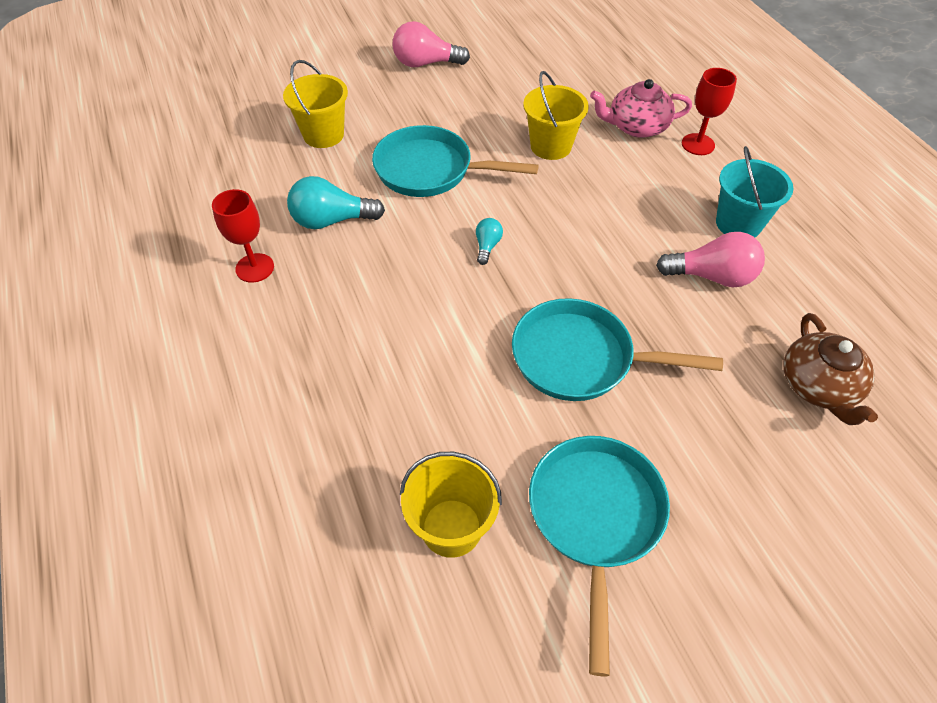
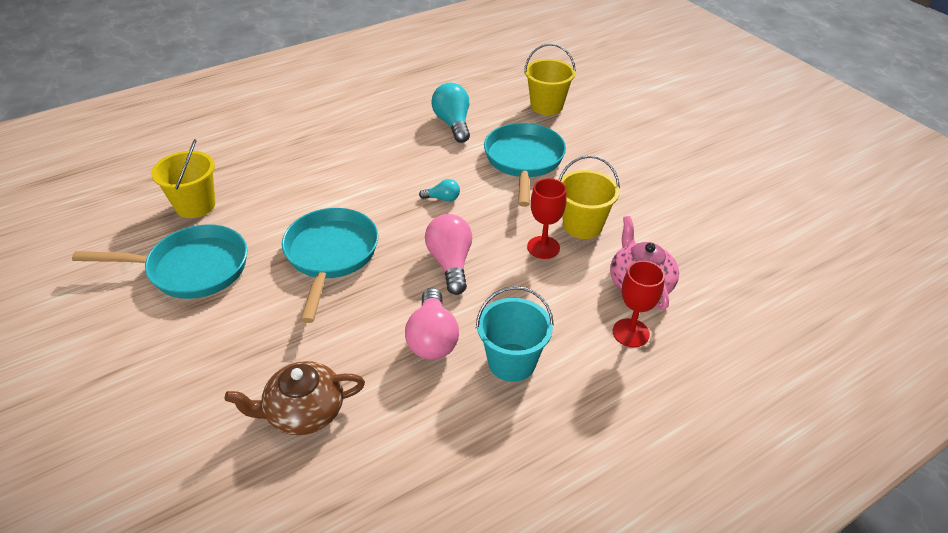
camera: 80 degrees right, 10 degrees down
red goblet [212,189,274,283] -> red goblet moved to [527,178,567,259]
pink light bulb [393,21,470,67] -> pink light bulb moved to [425,214,472,295]

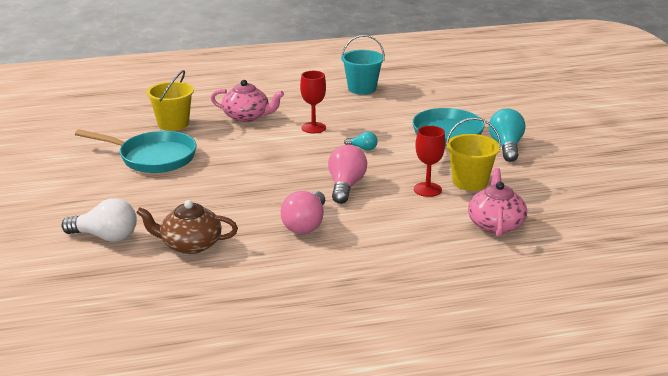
camera: 20 degrees right, 15 degrees down
turquoise pan [282,208,378,323] -> none
turquoise light bulb [431,83,470,143] -> turquoise light bulb moved to [489,108,526,162]
turquoise bucket [476,286,554,382] -> turquoise bucket moved to [341,35,385,95]
yellow bucket [524,43,576,115] -> none
red goblet [613,261,665,347] -> red goblet moved to [300,71,326,133]
none -> white light bulb [61,198,137,242]
none -> pink teapot [211,80,284,122]

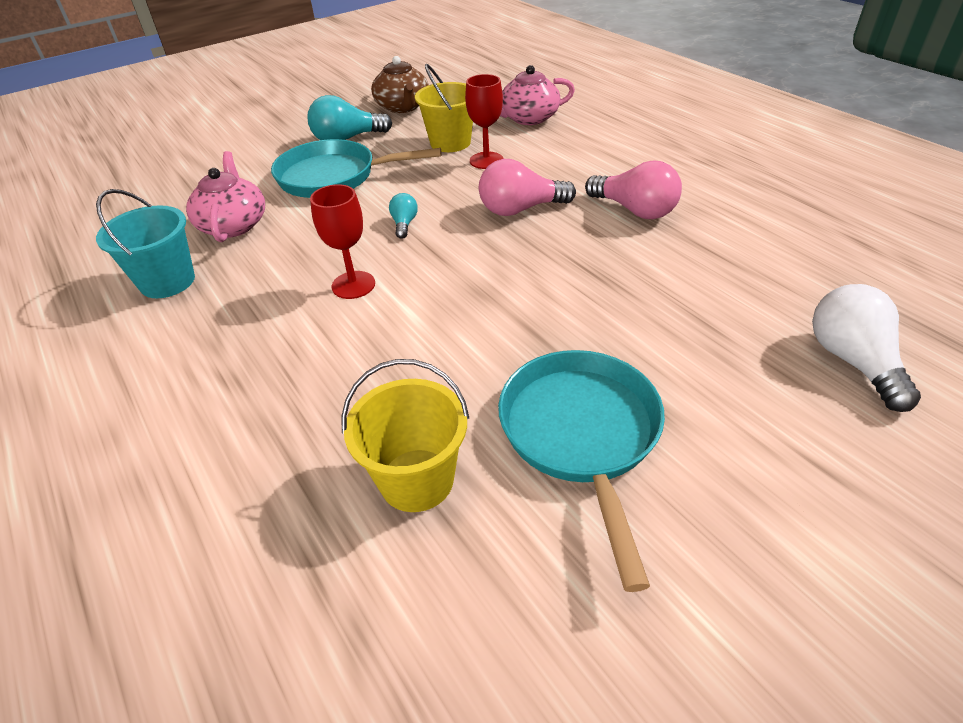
camera: 110 degrees left, 15 degrees up
brown teapot [136,200,238,254] -> brown teapot moved to [371,56,429,113]
pink teapot [211,80,284,122] -> pink teapot moved to [186,151,265,242]
pink light bulb [281,191,325,234] -> pink light bulb turned 45 degrees clockwise [585,160,682,219]

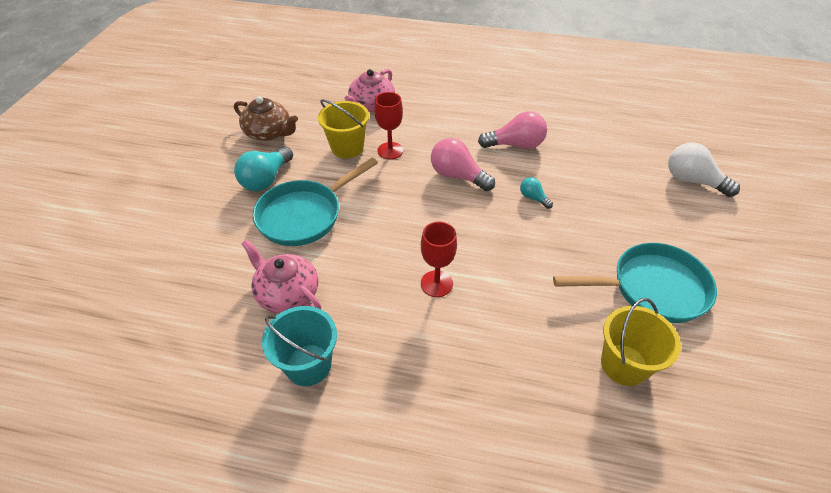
camera: 45 degrees left, 5 degrees up
turquoise light bulb [389,193,418,239] -> turquoise light bulb moved to [520,177,553,209]
pink light bulb [479,159,576,216] -> pink light bulb turned 90 degrees clockwise [431,138,495,191]
turquoise pan [498,350,665,592] -> turquoise pan turned 135 degrees clockwise [553,243,717,323]

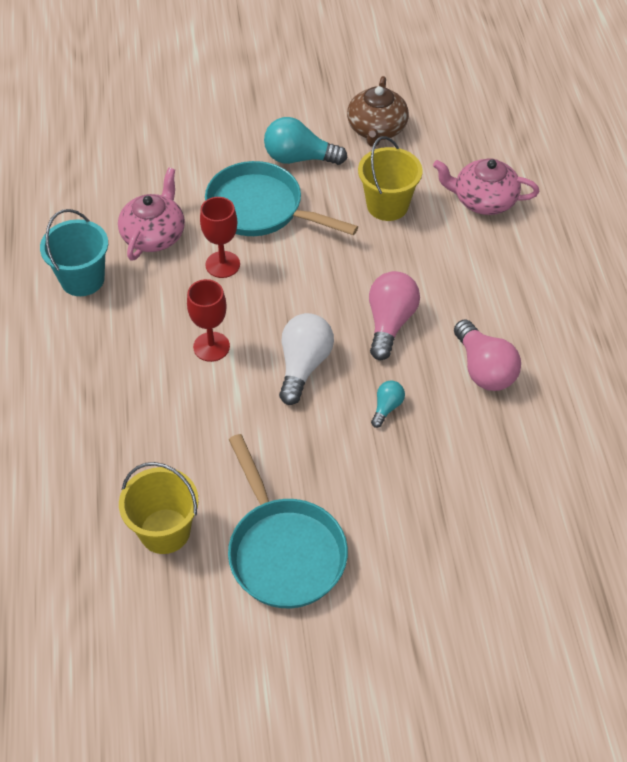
camera: 70 degrees right, 5 degrees up
red goblet [374,92,403,159] -> red goblet moved to [200,197,240,278]
white light bulb [668,142,740,197] -> white light bulb moved to [279,313,334,405]

